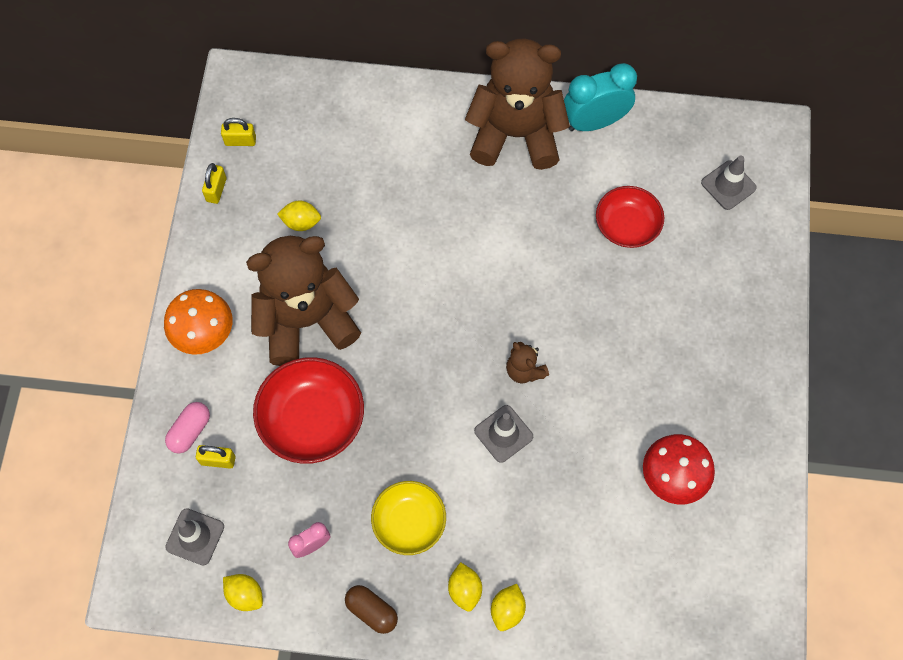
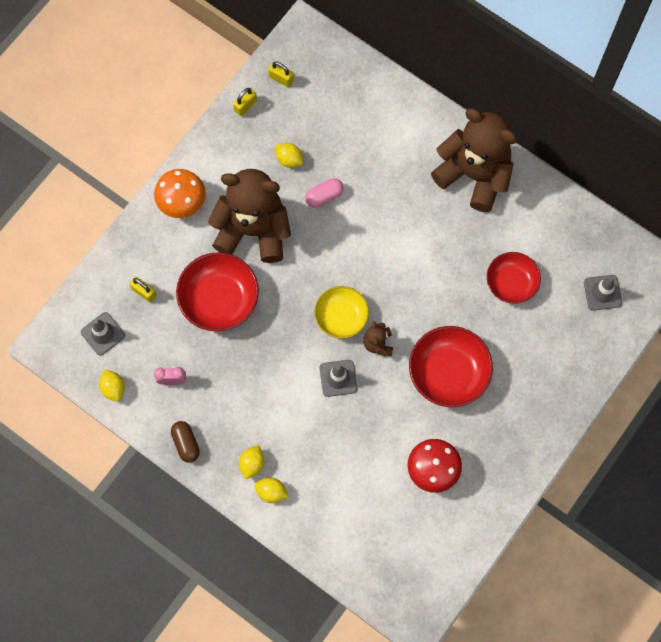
camera: 30 degrees right, 5 degrees up
pink capsule [165,402,210,453] -> pink capsule moved to [305,178,344,208]
yellow bowl [371,481,446,555] -> yellow bowl moved to [314,286,369,339]
yellow lemon [491,584,526,631] -> yellow lemon turned 60 degrees clockwise [254,477,289,503]
turquoise clock [564,63,637,131] -> none
none -> red bowl [409,326,493,407]

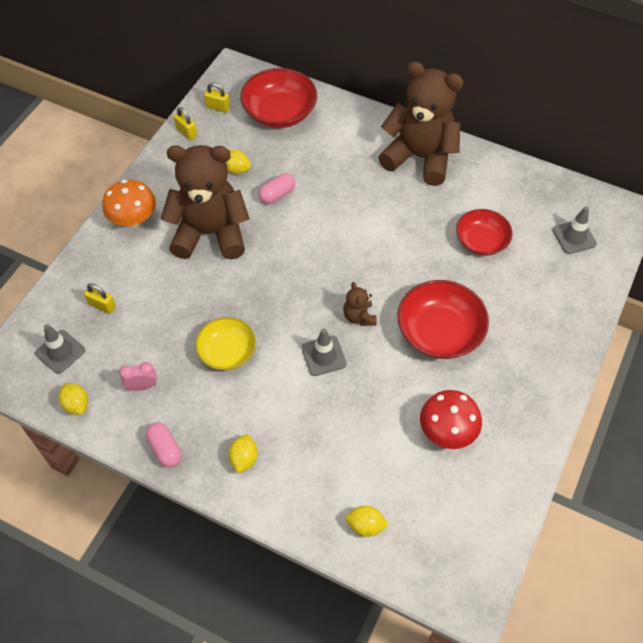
camera: 10 degrees left, 15 degrees down
brown capsule [171,421,200,463] -> pink capsule [146,423,182,467]
red bowl [176,252,259,332] -> red bowl moved to [240,68,317,128]
yellow padlock [233,87,257,116] -> yellow padlock turned 75 degrees counterclockwise [174,107,197,140]
yellow lemon [254,477,289,503] -> yellow lemon moved to [345,506,389,537]
yellow bowl [314,286,369,339] -> yellow bowl moved to [195,317,256,370]

